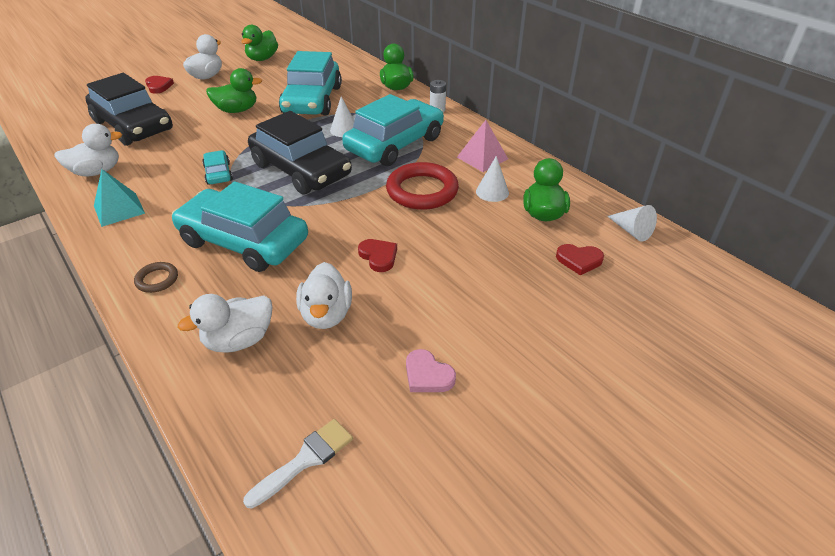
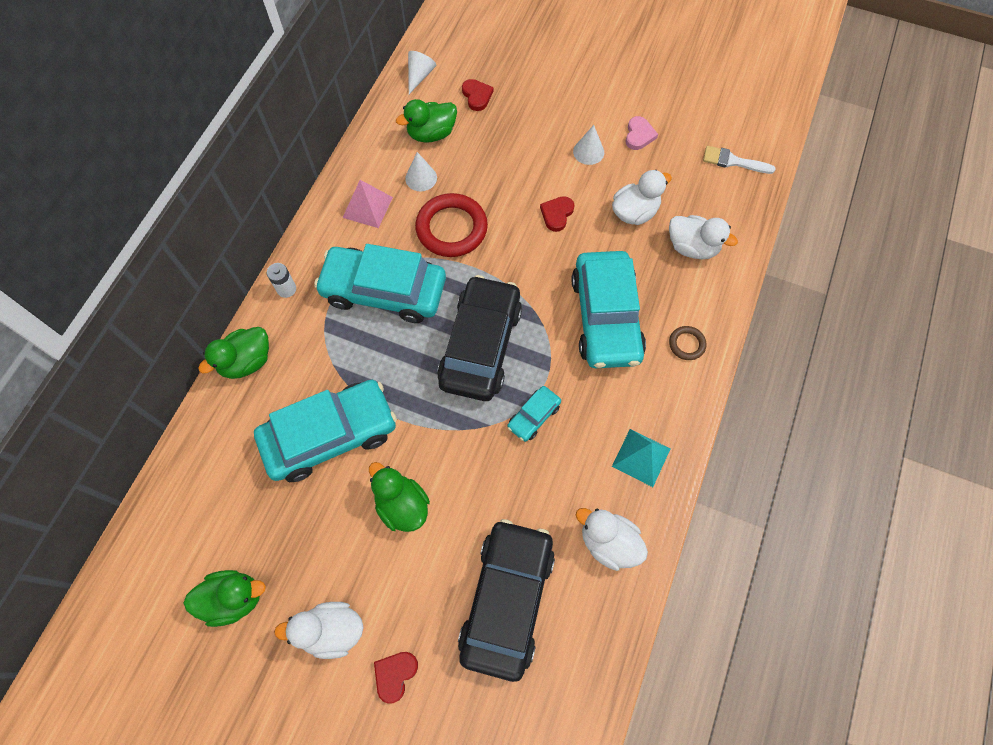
camera: 120 degrees left, 25 degrees up
white cone [330,96,354,137] -> white cone moved to [573,125,604,165]

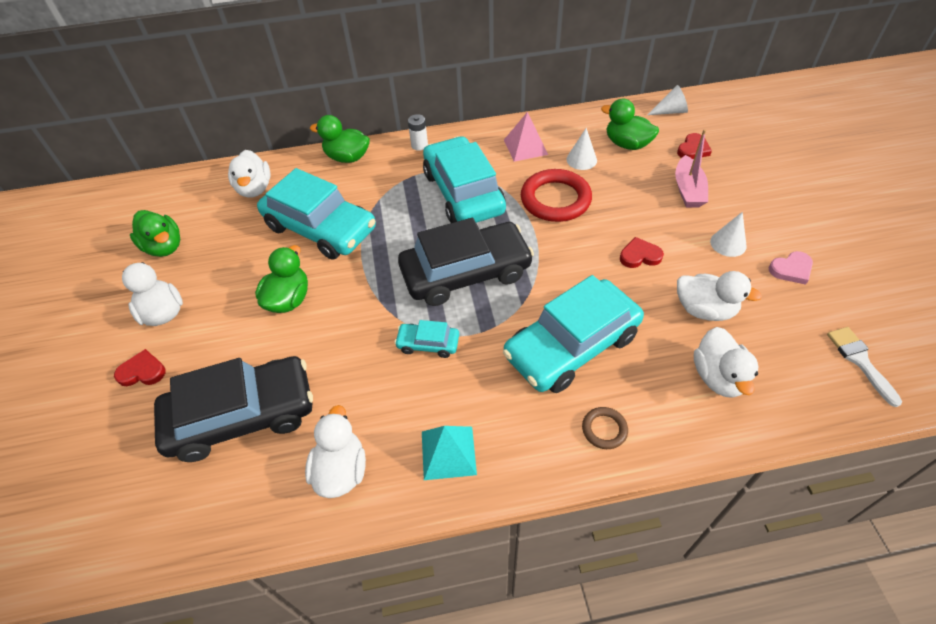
camera: 60 degrees right, 15 degrees down
none -> white duck [228,150,271,198]
none -> pink boat [675,129,708,208]

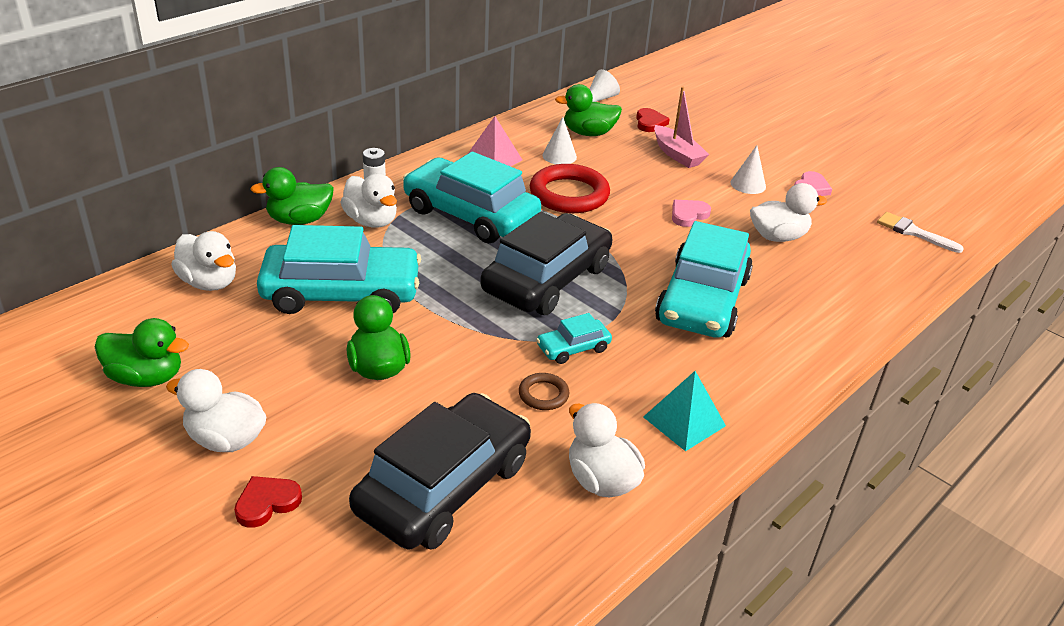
camera: 40 degrees left, 15 degrees down
brown ring [582,407,628,449] -> brown ring moved to [519,373,569,410]
red heart [620,237,664,268] -> pink heart [672,200,711,227]
white duck [694,327,759,398] -> white duck moved to [340,173,397,227]

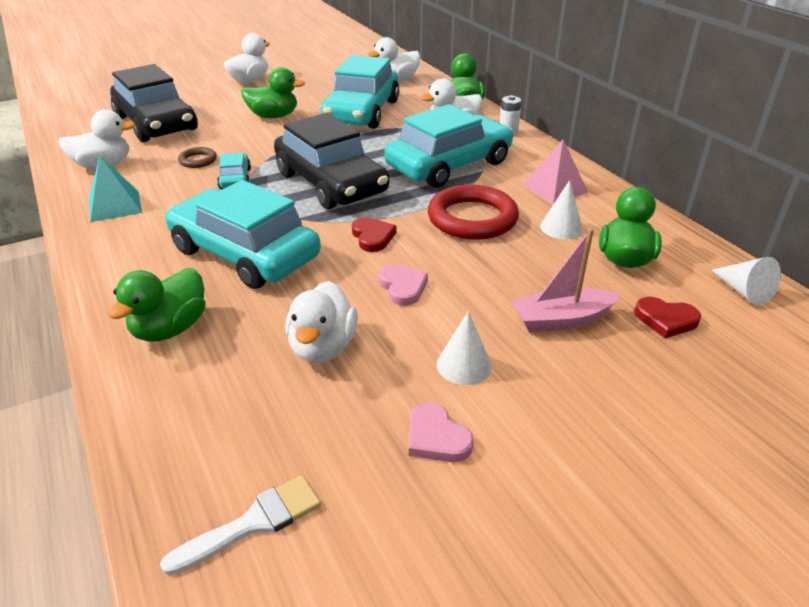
camera: 110 degrees right, 0 degrees up
green duck [95,318,189,387] -> green duck moved to [107,268,205,342]
red heart [234,476,302,528] -> red heart moved to [352,217,396,252]

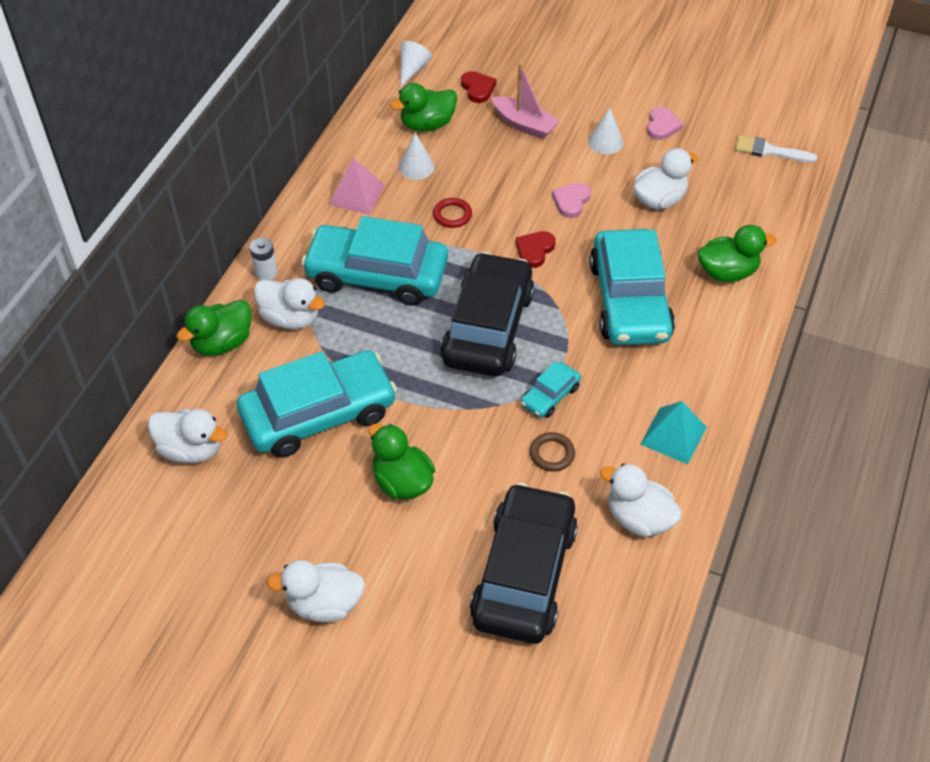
camera: 130 degrees left, 15 degrees up
red ring [428,185,519,240] -> red ring [433,198,472,228], size x0.48

